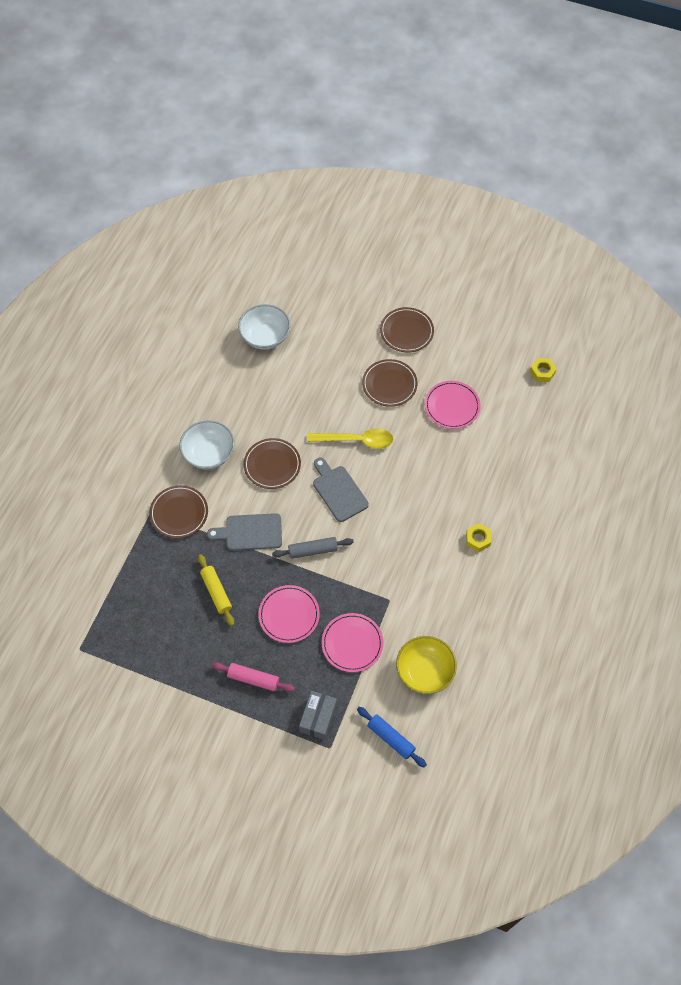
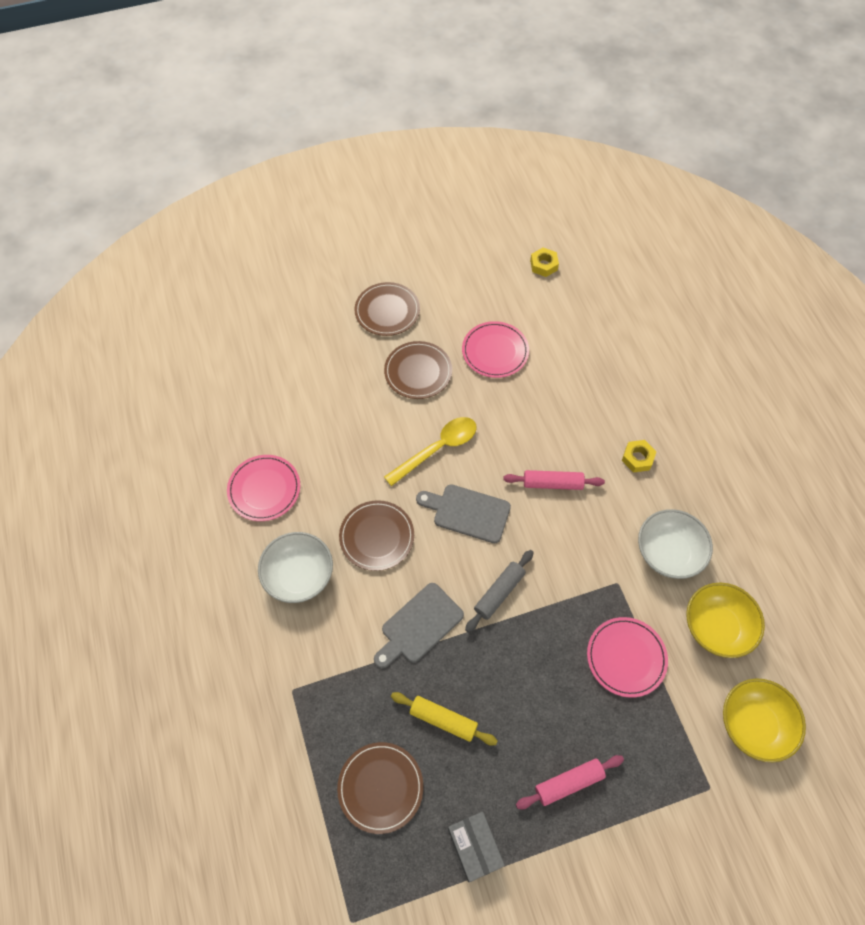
camera: 40 degrees left, 0 degrees up
brown plate [149,485,208,538] -> brown plate moved to [337,742,423,834]
white bowl [238,304,290,350] -> white bowl moved to [638,509,713,579]
pink plate [258,585,320,643] -> pink plate moved to [227,455,300,521]
grey box [299,691,337,740] -> grey box moved to [448,812,505,882]
blue rolling pin [357,707,427,768] -> yellow bowl [723,678,806,762]
none -> pink rolling pin [503,470,605,490]

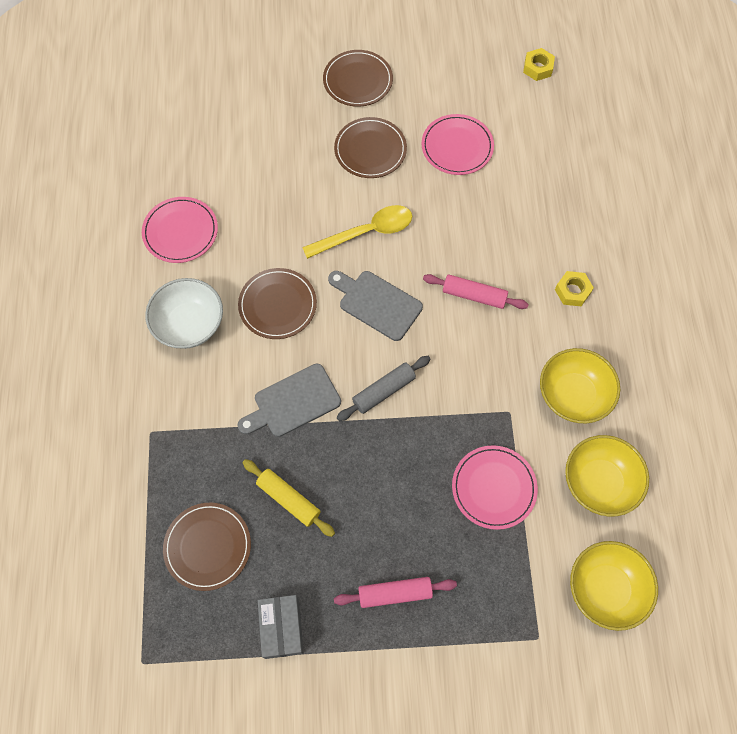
camera: 15 degrees right, 5 degrees up
white bowl [638,509,713,579] -> yellow bowl [540,348,620,423]

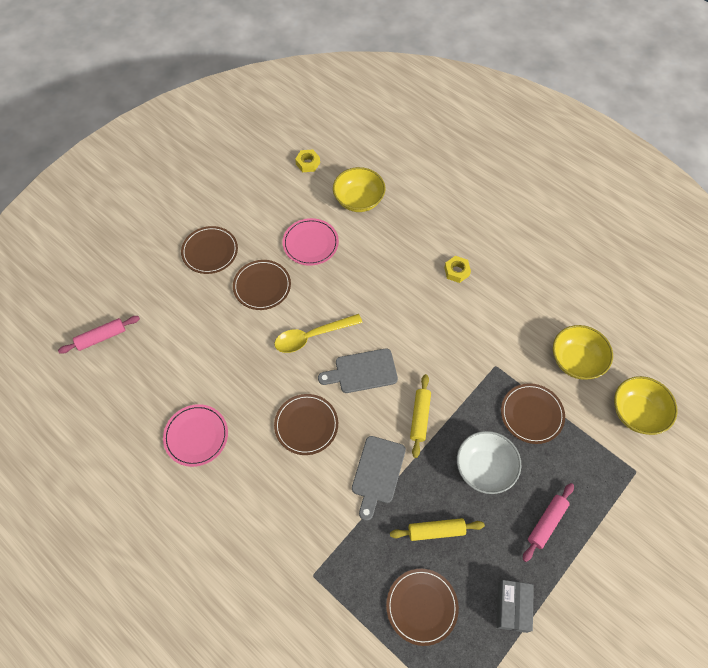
camera: 45 degrees left, 5 degrees down
white bowl [145,278,223,349] -> white bowl moved to [457,431,521,494]
grey box [258,595,304,659] -> grey box turned 60 degrees clockwise [496,580,534,633]
yellow spoon [302,205,412,259] -> yellow spoon turned 135 degrees counterclockwise [274,314,363,353]
grey rolling pin [337,356,430,421] -> yellow rolling pin [410,374,431,458]
pink rolling pin [423,274,529,309] -> pink rolling pin moved to [58,316,140,354]
pink plate [452,445,538,530] -> brown plate [501,383,565,444]
yellow bowl [540,348,620,423] -> yellow bowl moved to [333,167,385,212]

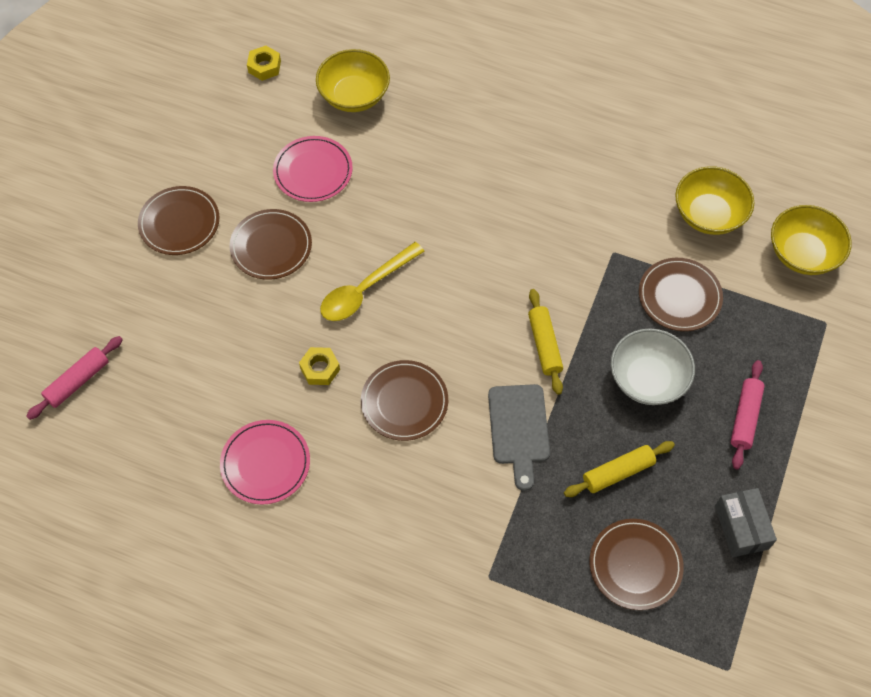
camera: 20 degrees left, 0 degrees up
grey cutting board [318,349,398,393] -> none
yellow nut [444,256,471,283] -> yellow nut moved to [299,347,340,385]

